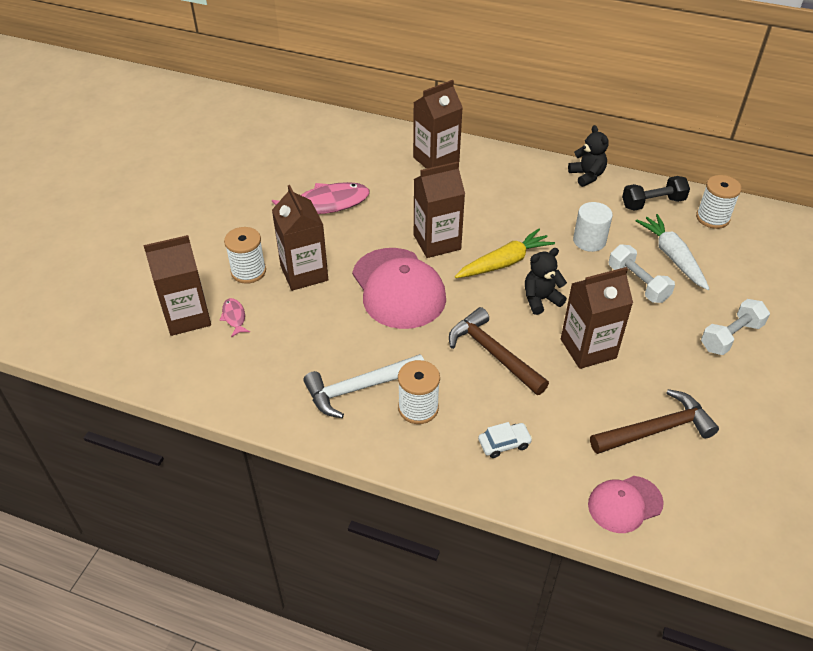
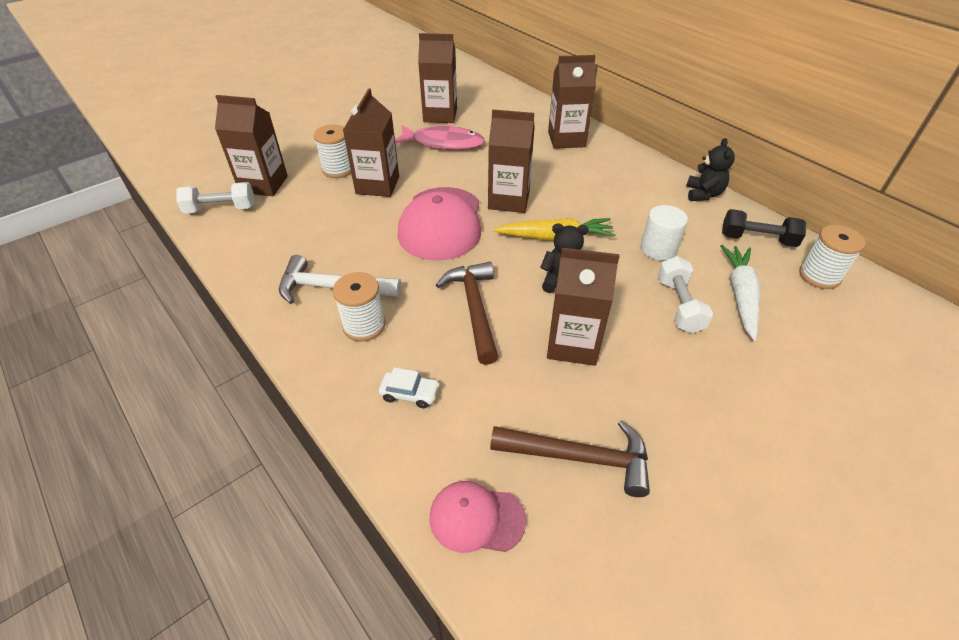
camera: 30 degrees right, 0 degrees up
pink fish [220,298,250,337] -> none
white dumbbell [701,299,770,355] -> white dumbbell moved to [176,182,254,213]
none -> brown carton [418,33,457,123]

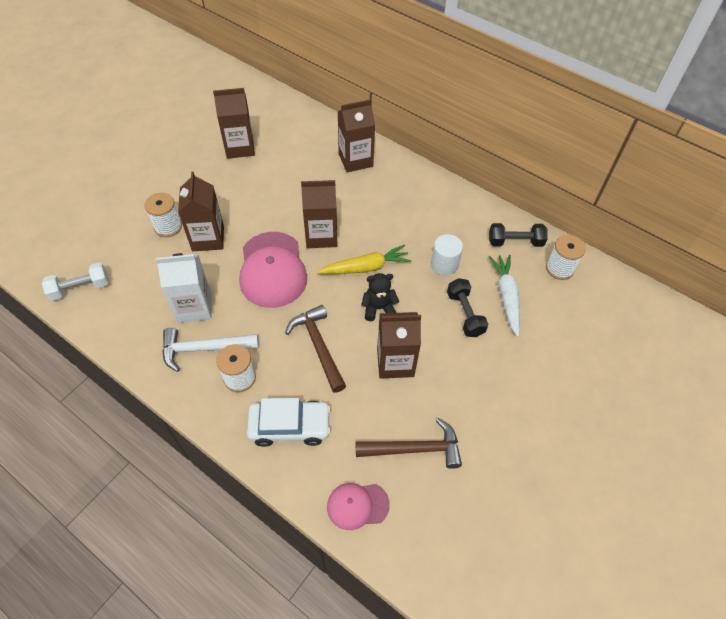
camera: 15 degrees left, 10 degrees up
brown carton [215,95,288,196] -> none
white car [379,368,440,408] -> white car [247,398,331,447], size x1.98
pink fish [395,124,485,150] -> none
white dumbbell [658,256,713,333] -> black dumbbell [447,278,488,337]
black teddy bear [686,138,735,201] -> none
none -> white carton [156,253,212,323]

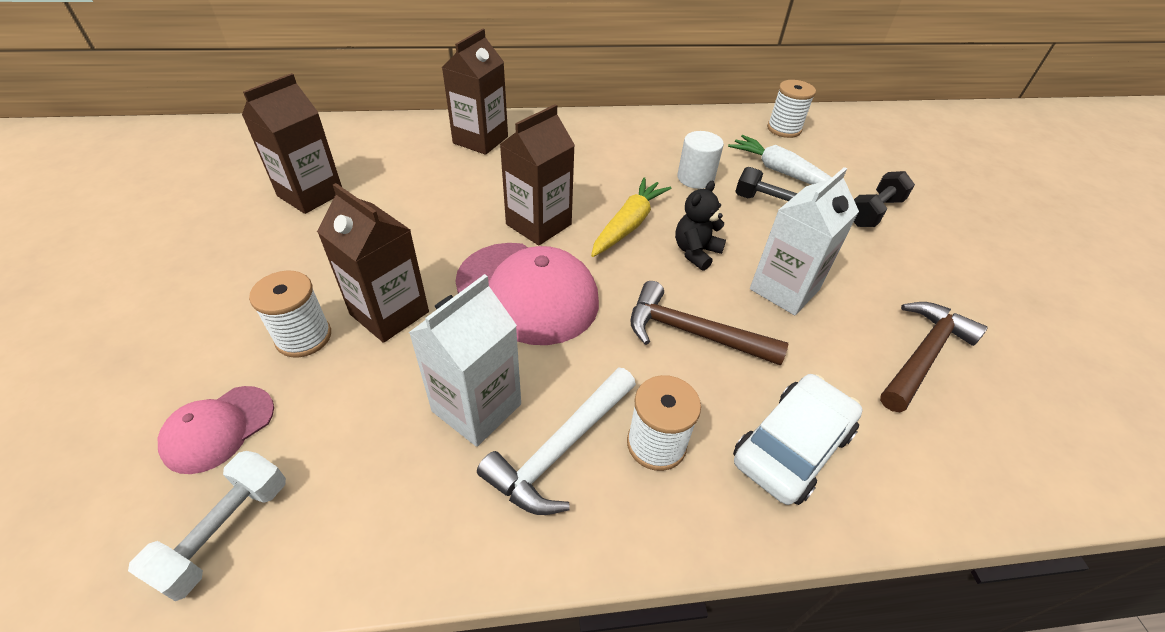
camera: 45 degrees left, 10 degrees down
pink cap [327,483,390,530] -> pink cap moved to [158,386,274,474]
brown carton [377,312,421,379] -> white carton [750,167,859,315]
black dumbbell [489,223,548,247] -> black dumbbell moved to [854,171,915,227]

